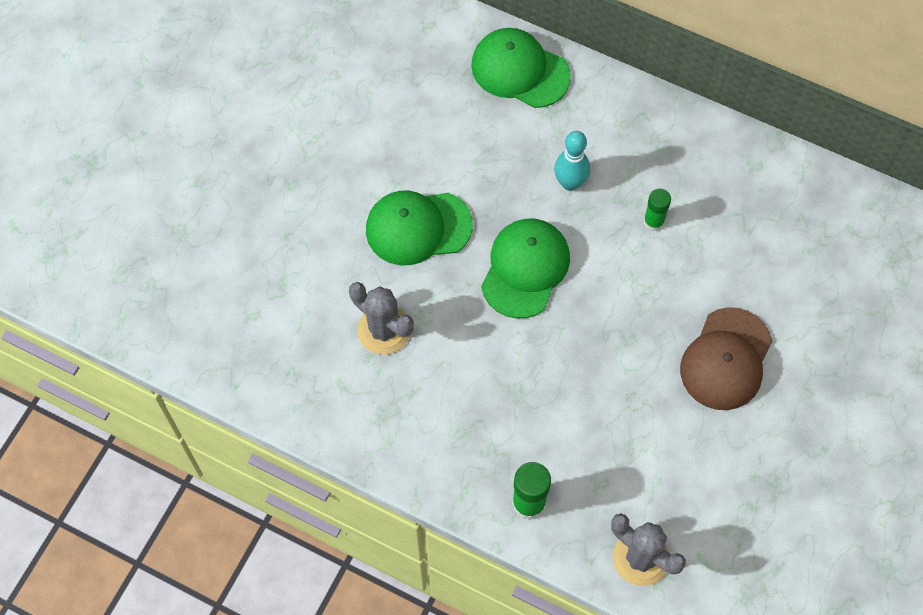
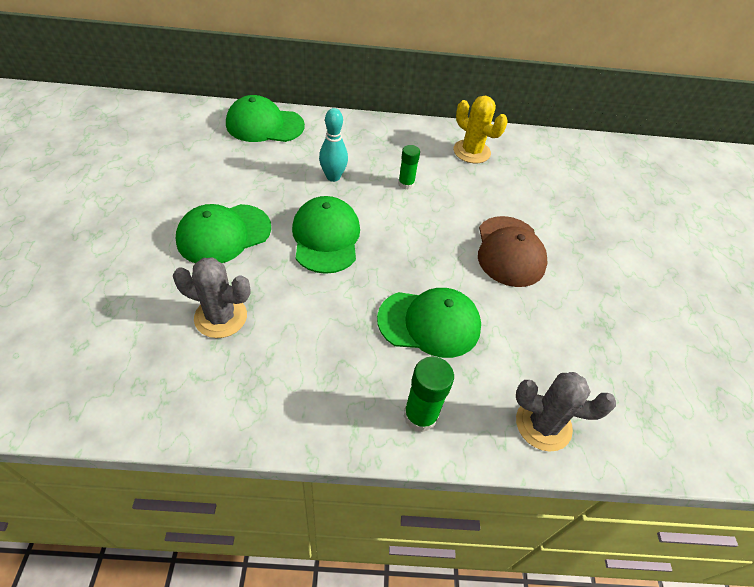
camera: 30 degrees left, 15 degrees down
none -> green cap [377,288,481,358]
none -> yellow cactus [454,96,508,163]

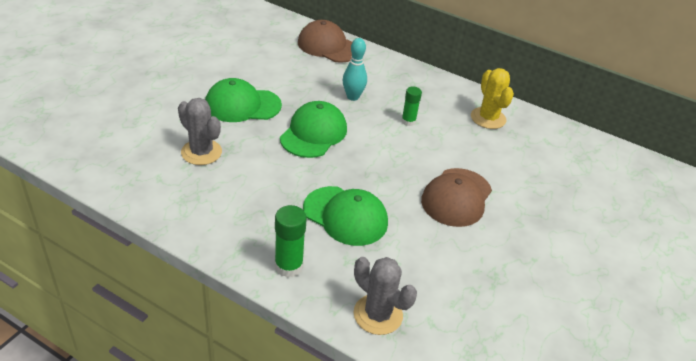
camera: 30 degrees right, 10 degrees down
green cap [226,95,305,142] -> brown cap [298,20,352,63]

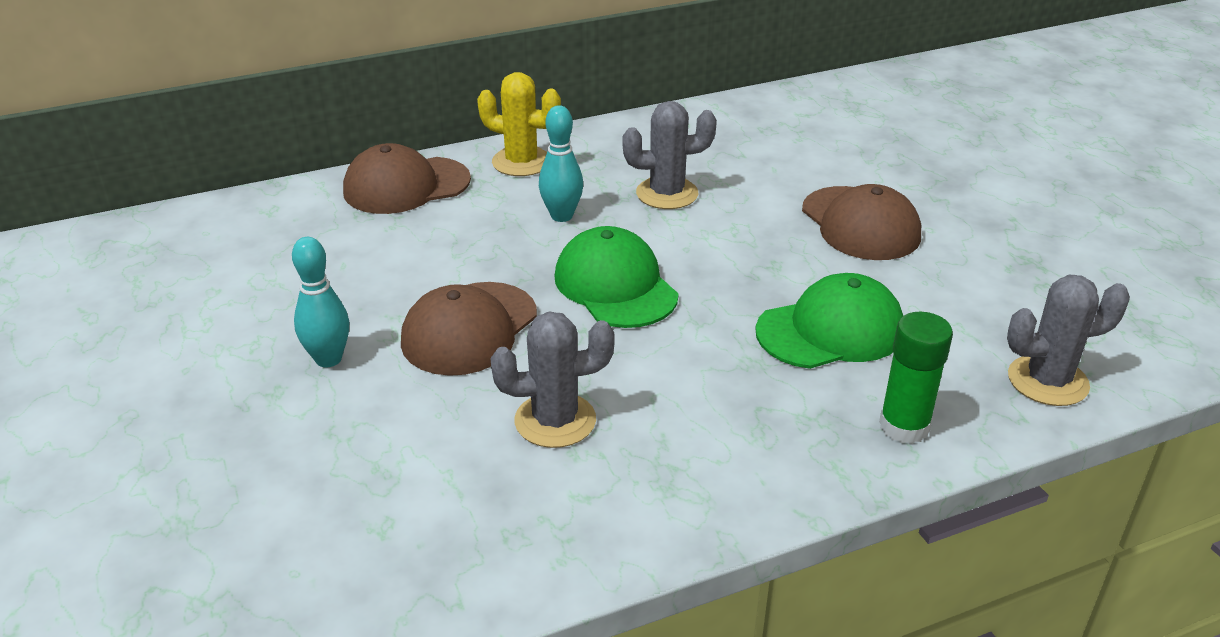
camera: 50 degrees left, 5 degrees down
green cap [205,78,282,122] -> brown cap [401,282,537,376]
green glue stick [401,86,422,126] -> grey cactus [622,101,717,209]
yellow cactus [471,68,514,129] -> yellow cactus moved to [477,72,561,176]
none -> turquoise bowling pin [292,237,349,367]

